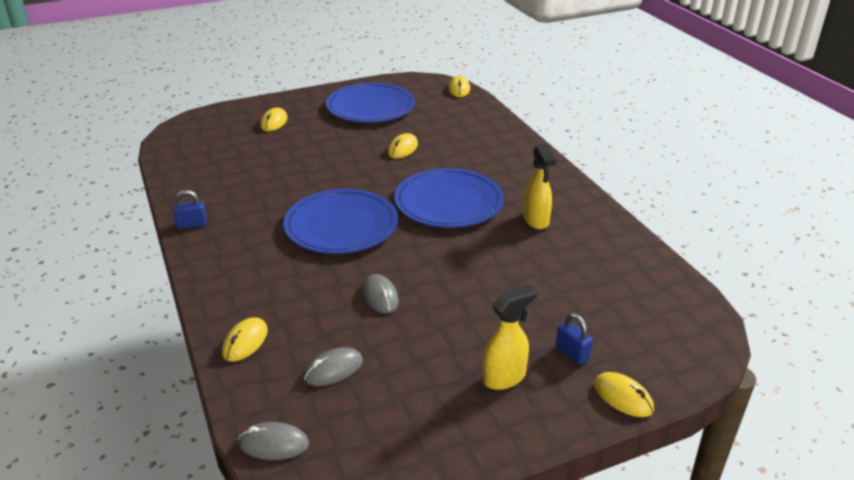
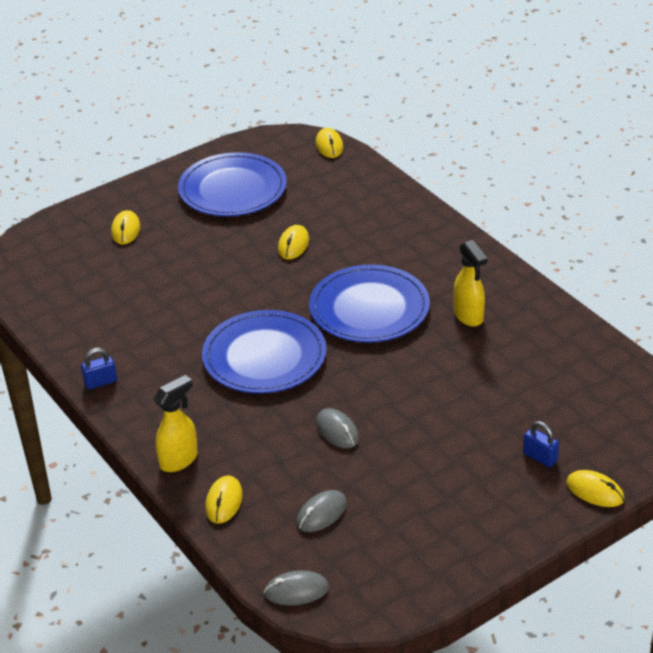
camera: 10 degrees left, 5 degrees up
yellow spray bottle [483,284,537,390] -> yellow spray bottle moved to [154,375,198,472]

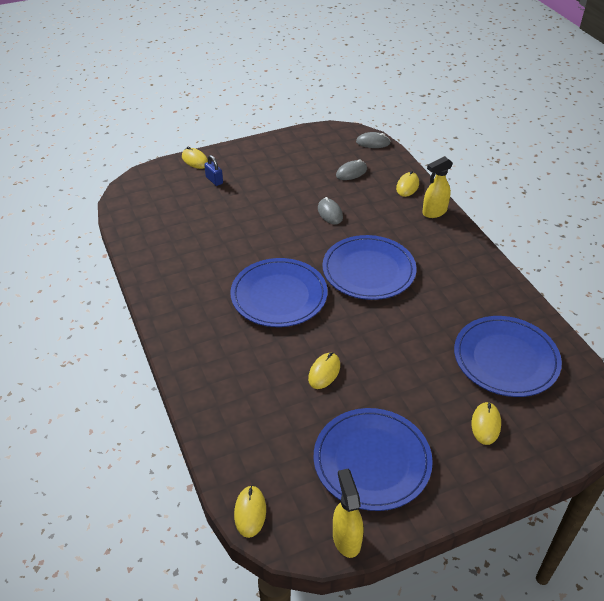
camera: 170 degrees left, 5 degrees up
blue padlock [81,348,117,390] -> none
yellow spray bottle [453,240,488,327] -> yellow spray bottle moved to [333,469,364,558]
none -> blue plate [454,316,562,397]

